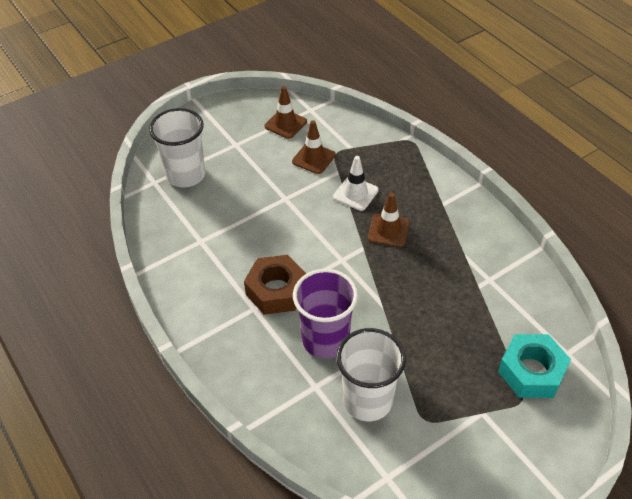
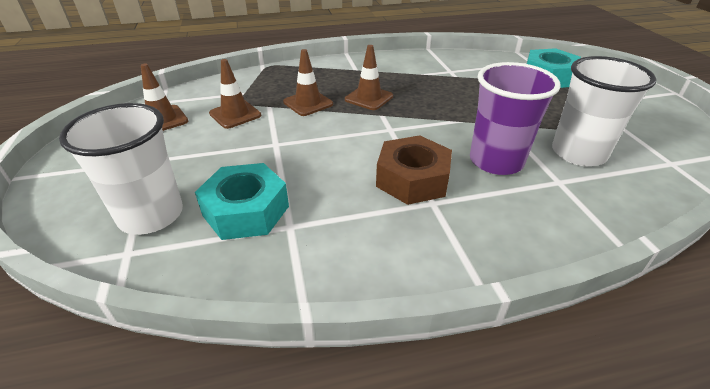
camera: 70 degrees left, 10 degrees down
white traffic cone [333,156,379,211] -> brown traffic cone [283,49,333,116]
none -> turquoise nut [195,163,289,240]

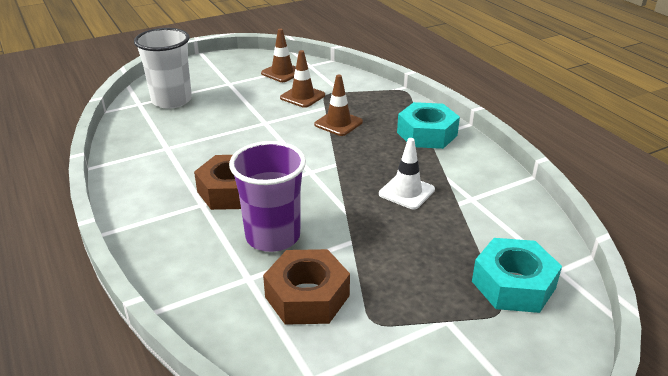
camera: 75 degrees right, 5 degrees down
turquoise nut [195,163,289,240] -> turquoise nut moved to [397,102,460,149]
brown traffic cone [345,45,393,110] -> none
white cup [552,56,657,166] -> brown nut [263,249,350,325]
none -> white traffic cone [379,138,435,209]

